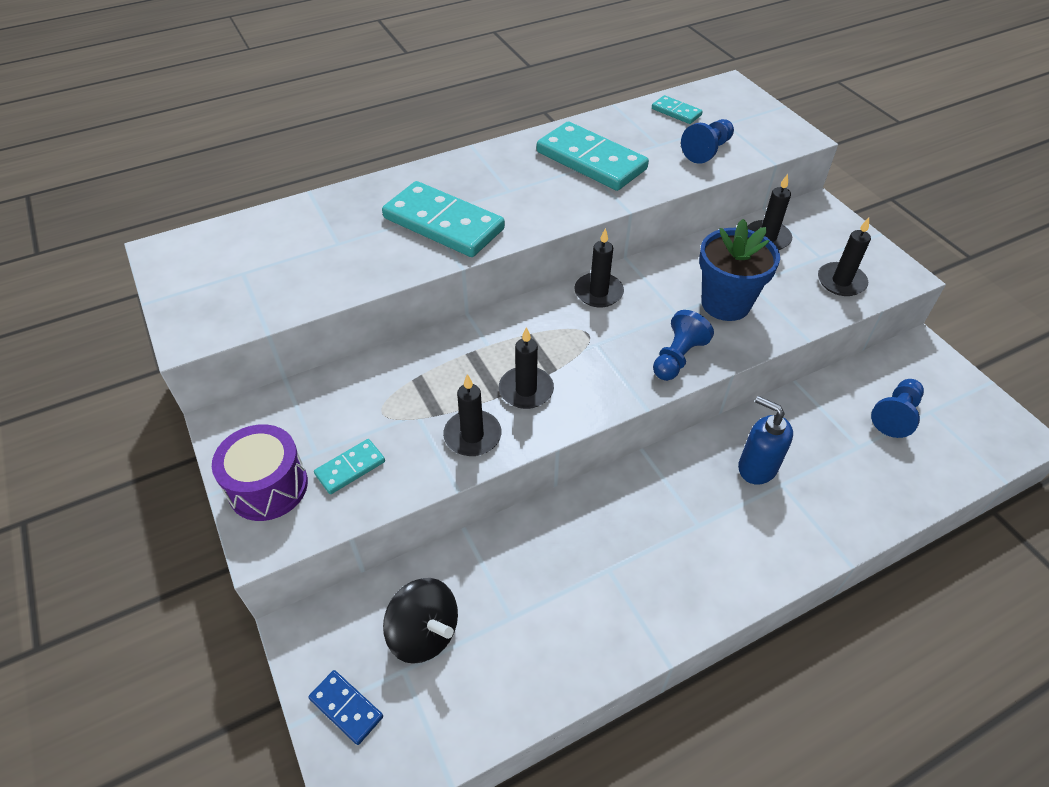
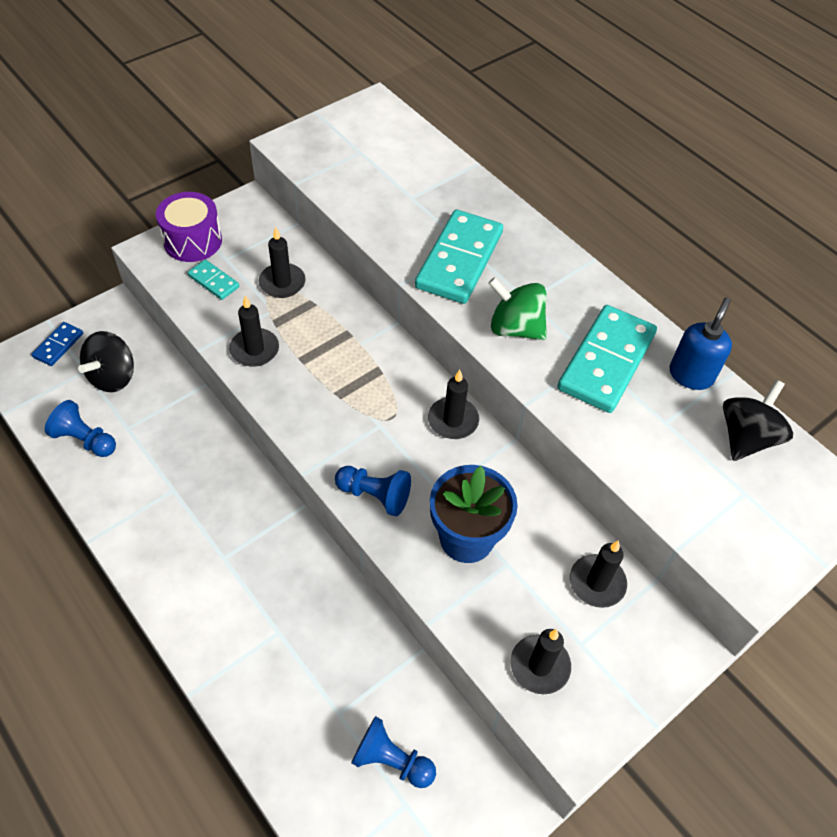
camera: 75 degrees right, 5 degrees up
black candle [499,327,554,409] -> black candle moved to [259,227,306,298]
turquoise domino [652,95,703,124] -> black spinning top [723,380,793,461]
blue pawn [681,119,734,164] -> blue pawn moved to [45,400,116,457]
blue soap dispenser [738,396,793,485] -> blue soap dispenser moved to [670,298,732,390]
none -> green spinning top [489,277,547,340]

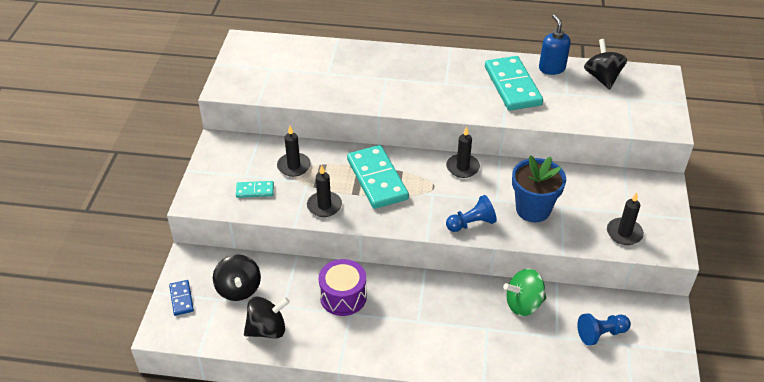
camera: 40 degrees left, 10 degrees down
blue pawn [45,400,116,457] -> black spinning top [244,296,290,339]
purple drum [156,192,222,262] -> purple drum moved to [319,259,367,316]
turquoise domino [415,210,503,304] -> turquoise domino moved to [347,145,409,209]
green spinning top [489,277,547,340] -> green spinning top moved to [503,269,546,316]
black candle [570,540,627,608] -> none

